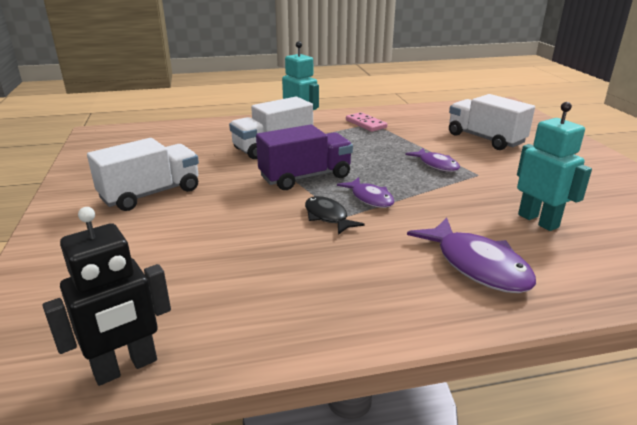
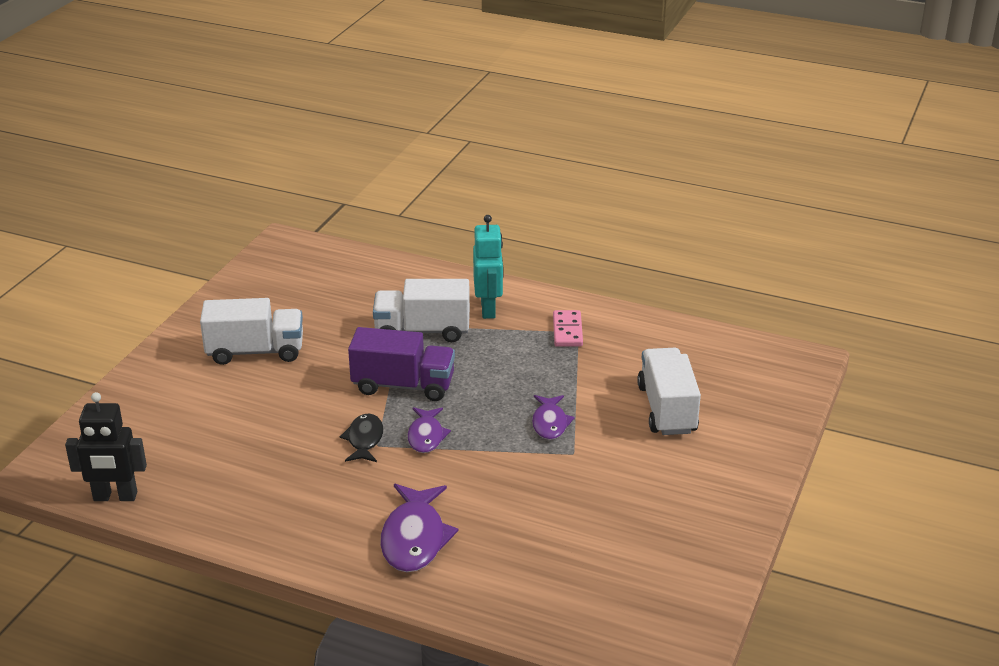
camera: 35 degrees right, 5 degrees up
turquoise robot [517,102,592,231] -> none

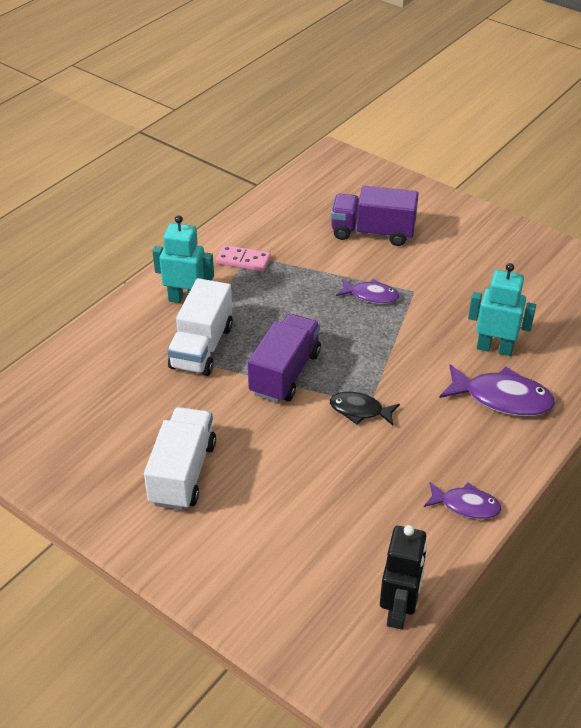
camera: 75 degrees left, 10 degrees up
purple fish [407,407,451,453] -> purple fish moved to [424,482,501,519]
white truck [637,348,701,435] -> purple truck [331,186,419,246]
none -> turquoise robot [468,263,536,356]

